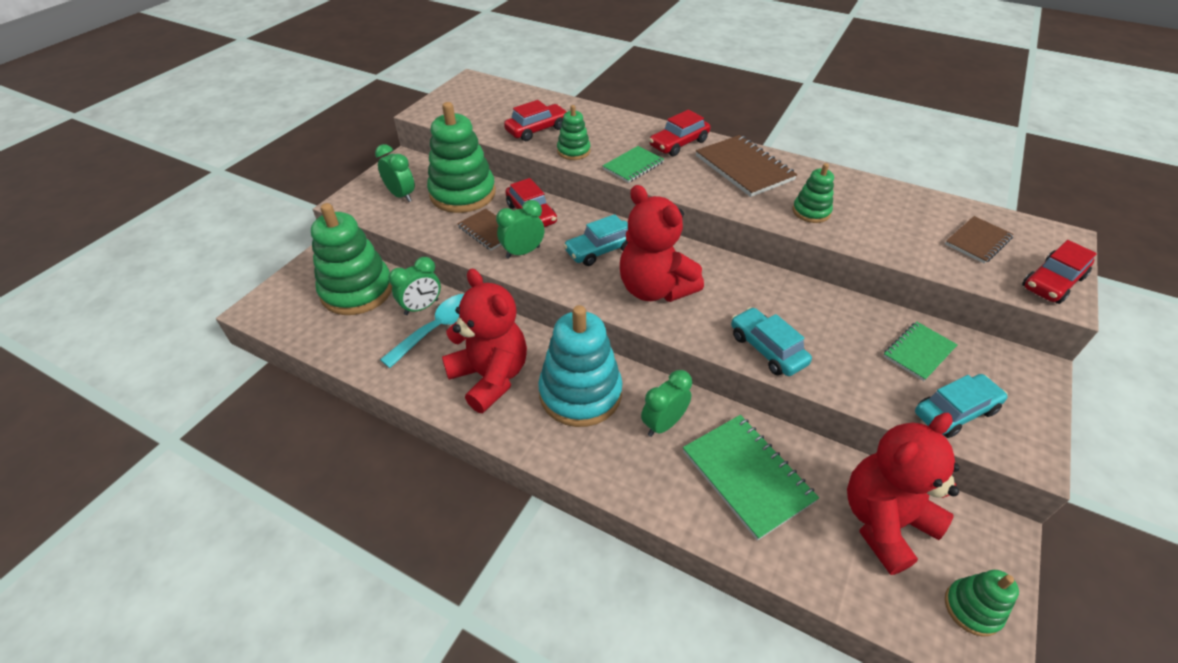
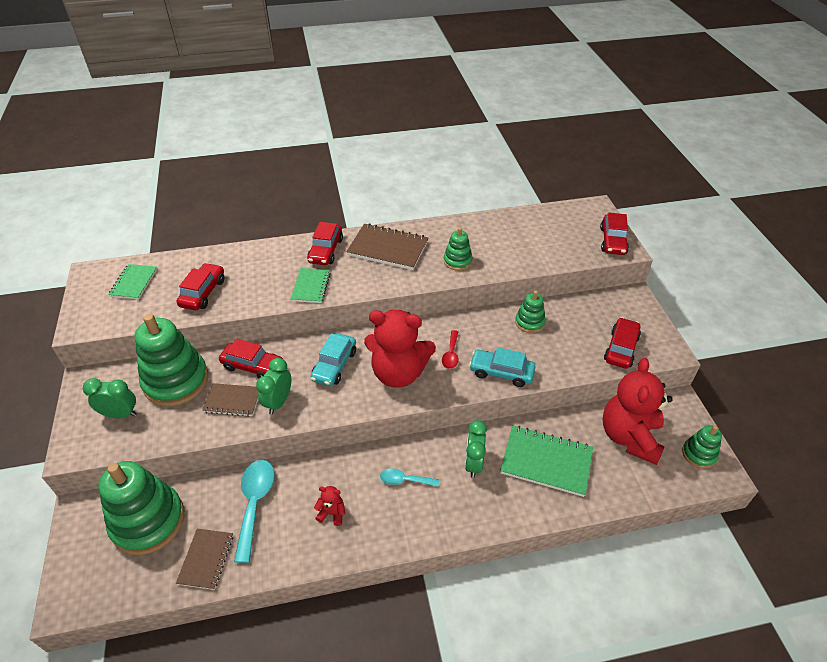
camera: 40 degrees left, 0 degrees up
green clock [389,257,441,315] -> none
red teddy bear [442,268,527,413] -> red teddy bear [314,486,345,526], size x0.40
turquoise stacking toy [538,305,623,427] -> turquoise spoon [380,468,439,487]
green stacking toy [557,105,590,160] -> green stacking toy moved to [515,290,546,333]
green notebook [883,322,958,381] -> green notebook moved to [108,264,157,299]
turquoise car [915,374,1008,438] -> red car [604,317,641,369]
brown notebook [945,216,1014,264] -> brown notebook moved to [176,529,233,590]
none -> red spoon [442,330,459,369]

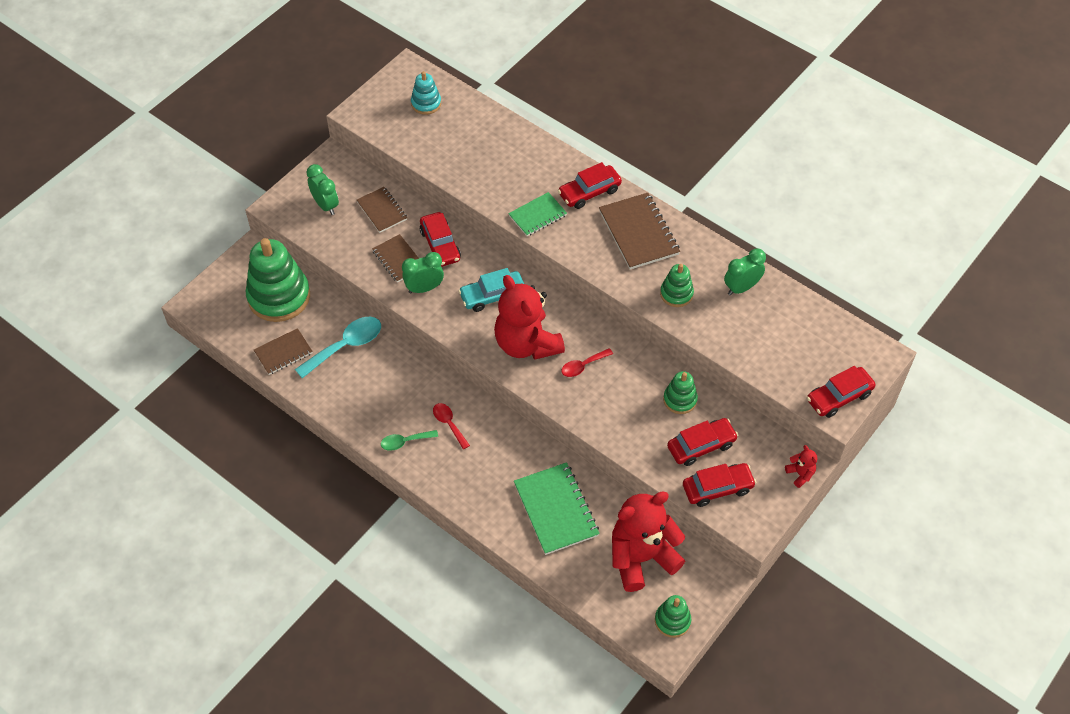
camera: 50 degrees right, 10 degrees up
green notebook [108,264,157,299] -> turquoise stacking toy [411,71,441,115]
green stacking toy [135,314,208,406] -> brown notebook [357,187,407,233]
red car [177,263,224,310] -> red car moved to [667,418,738,466]
red teddy bear [314,486,345,526] -> red teddy bear moved to [785,445,817,488]
turquoise spoon [380,468,439,487] -> red spoon [433,403,470,449]
green clock [465,420,487,478] -> green clock moved to [724,248,766,295]
turquoise car [469,347,536,387] -> none
none -> green spoon [381,430,438,451]

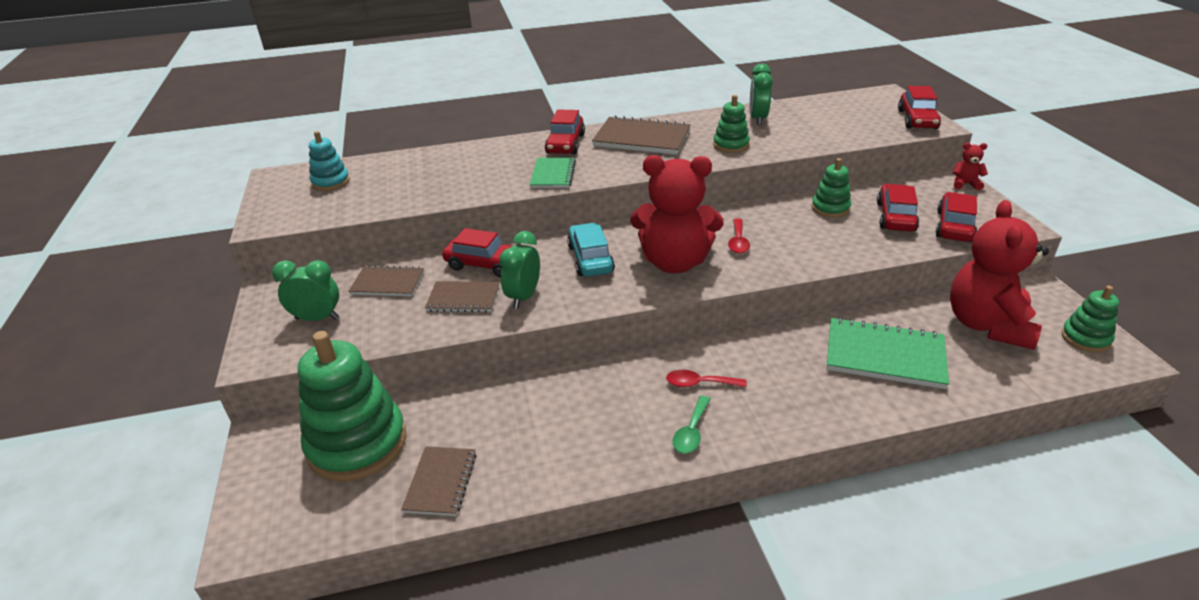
camera: 50 degrees left, 20 degrees down
turquoise spoon [295,317,381,378] -> none
turquoise car [458,268,524,312] -> turquoise car turned 150 degrees clockwise [567,223,615,277]

